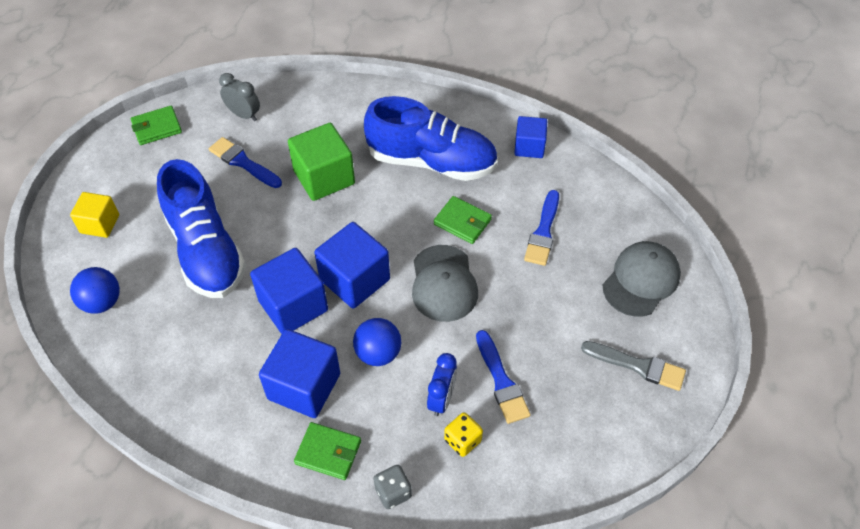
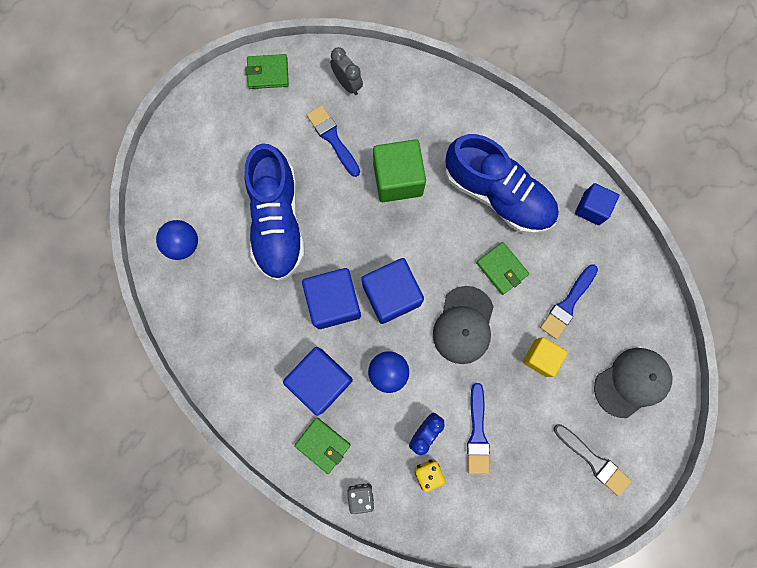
camera: 20 degrees right, 25 degrees up
yellow cube [70,192,119,238] -> yellow cube moved to [523,337,568,377]

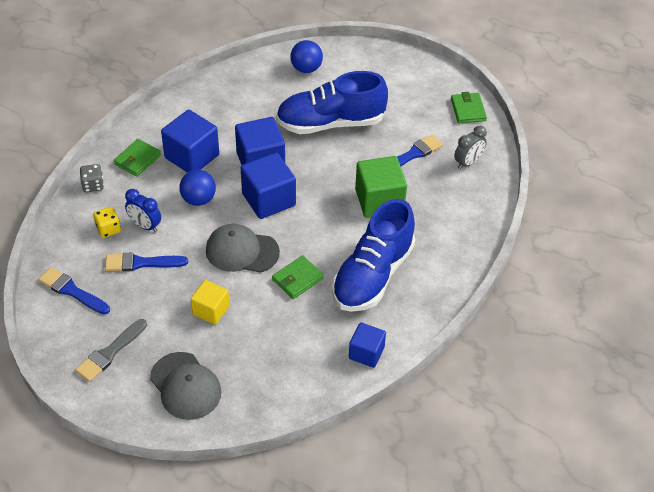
camera: 85 degrees right, 30 degrees down
blue brush [540,264,598,339] -> blue brush moved to [38,267,110,315]

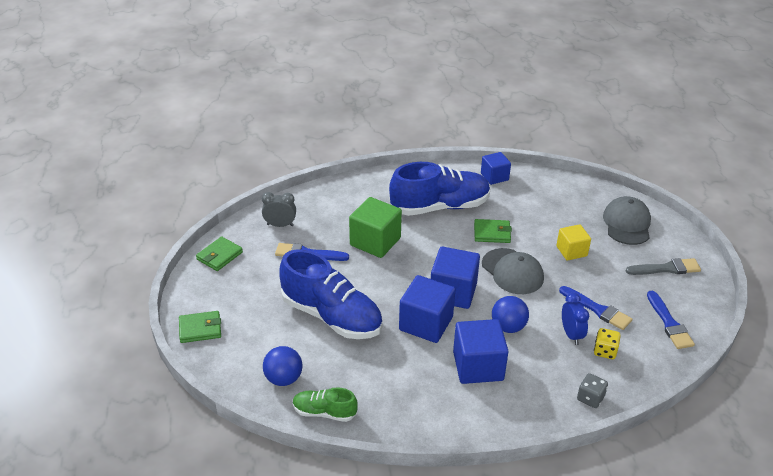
camera: 135 degrees left, 10 degrees down
green wallet [114,139,161,177] -> green wallet moved to [179,311,221,343]
none -> green shoe [293,387,358,422]

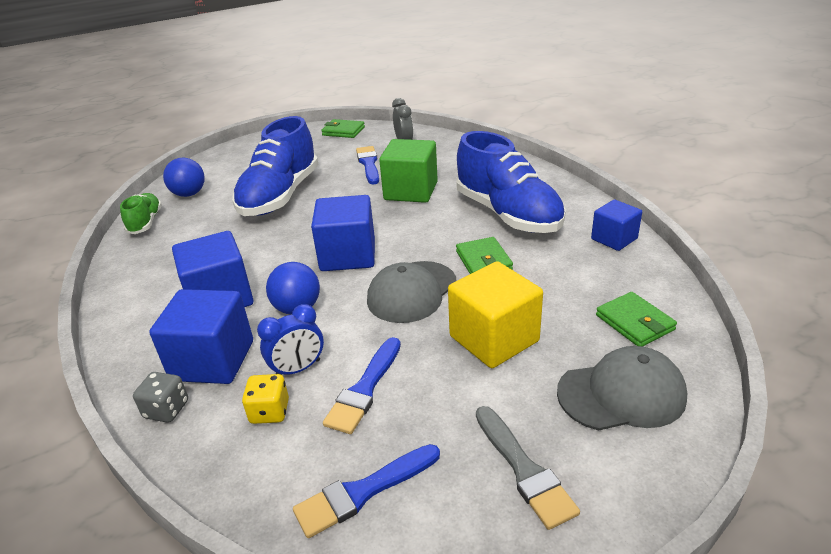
camera: 75 degrees right, 5 degrees down
green wallet [179,311,221,343] -> green wallet moved to [596,292,677,347]
blue cube [399,275,455,343] -> blue cube moved to [149,289,253,384]
yellow cube [556,224,591,261] -> yellow cube [448,261,543,368], size x1.62

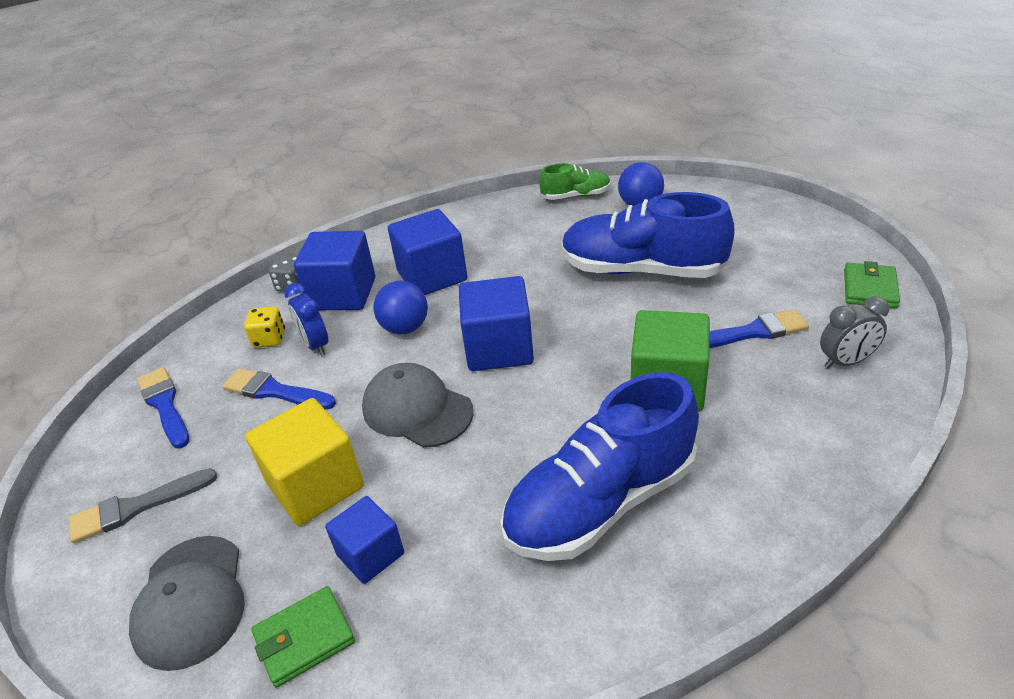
camera: 90 degrees right, 5 degrees up
green wallet [456,237,513,274] -> none
blue cube [591,200,642,251] -> blue cube moved to [325,496,404,584]

